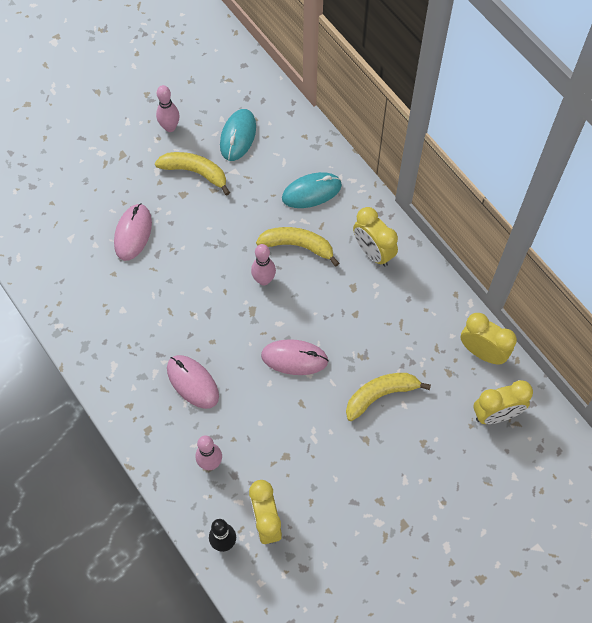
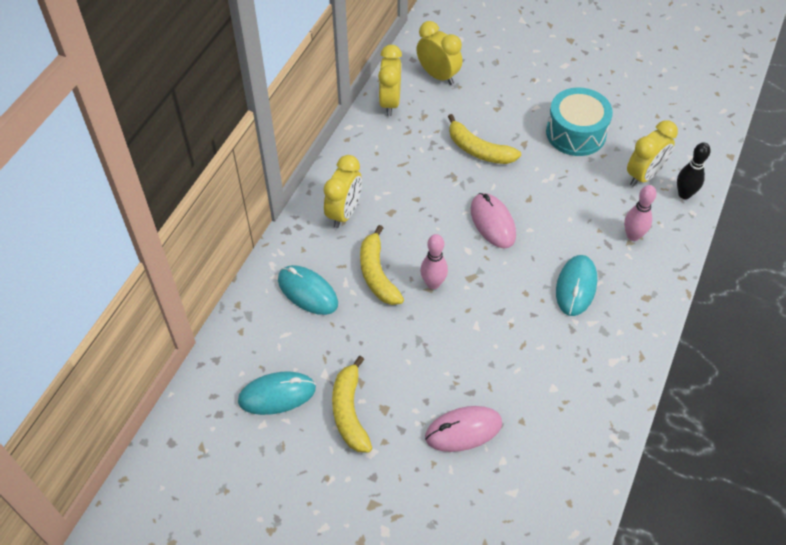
camera: 120 degrees left, 10 degrees down
pink bowling pin [156,85,180,132] -> none
pink mouse [167,355,219,409] -> turquoise mouse [556,255,597,316]
none -> turquoise drum [546,88,613,156]

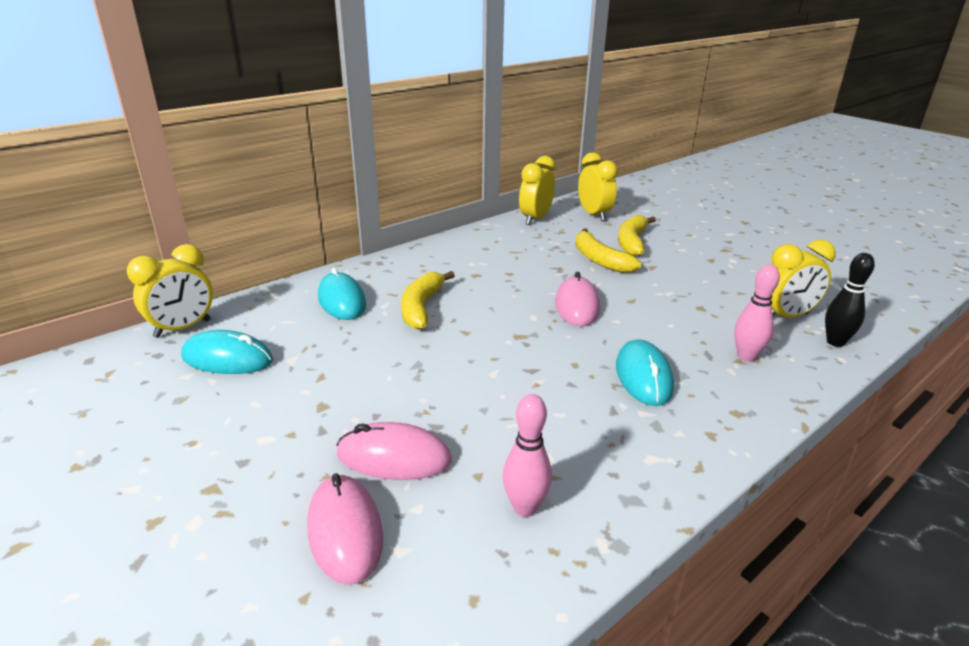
camera: 25 degrees right, 25 degrees down
yellow clock [324,155,362,228] -> yellow clock moved to [127,244,213,338]
yellow banana [332,356,372,453] -> yellow banana moved to [618,215,656,256]
pink bowling pin [420,234,448,289] -> pink bowling pin moved to [503,394,552,517]
turquoise drum [546,88,613,156] -> none
turquoise mouse [556,255,597,316] -> turquoise mouse turned 45 degrees counterclockwise [616,339,674,406]
none -> pink mouse [307,473,383,585]

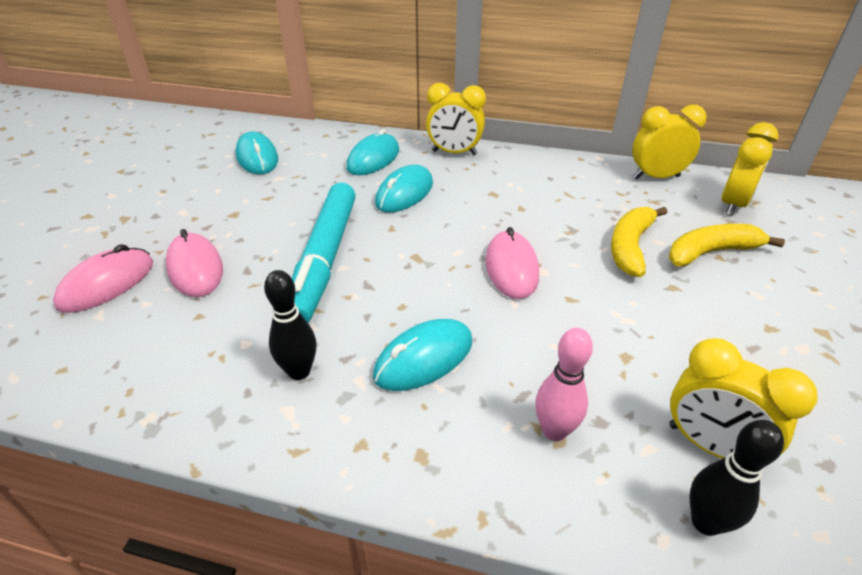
camera: 55 degrees right, 10 degrees up
yellow clock [127,244,213,338] -> yellow clock moved to [426,83,486,155]
yellow banana [401,271,455,330] -> turquoise mouse [375,165,433,213]
pink bowling pin [503,394,552,517] -> none
pink mouse [555,272,600,326] -> pink mouse turned 60 degrees counterclockwise [485,227,539,299]
none -> black bowling pin [264,270,316,380]
none -> turquoise marker [292,182,356,323]

